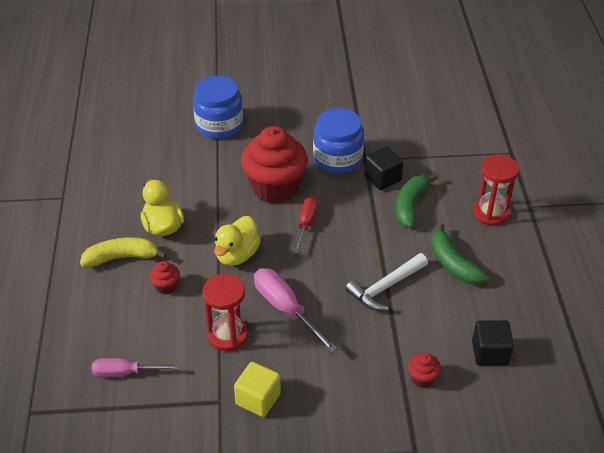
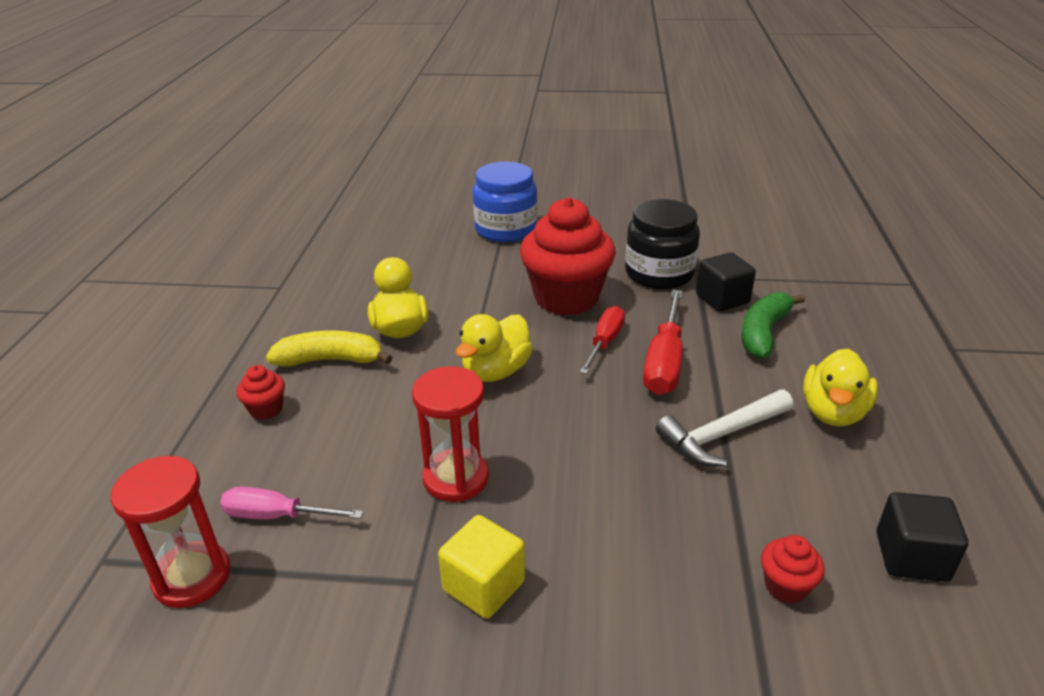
camera: 10 degrees right, 10 degrees down
red cupcake [149,261,180,295] -> red cupcake moved to [236,365,285,420]
pink screwdriver [254,268,338,353] -> none
blue jar [313,108,364,174] -> black jar [625,199,700,289]
green banana [431,223,488,284] -> yellow duck [803,348,878,427]
red hourglass [473,154,519,226] -> red hourglass moved to [111,456,231,608]
none -> red screwdriver [643,290,683,395]

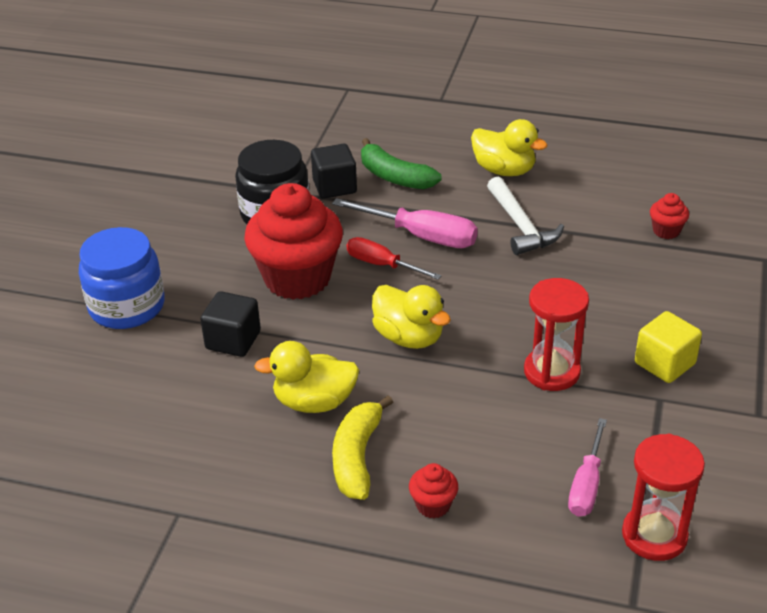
camera: 80 degrees left, 5 degrees up
red screwdriver [643,290,683,395] -> pink screwdriver [332,198,478,248]
black cube [877,492,968,582] -> black cube moved to [200,291,261,357]

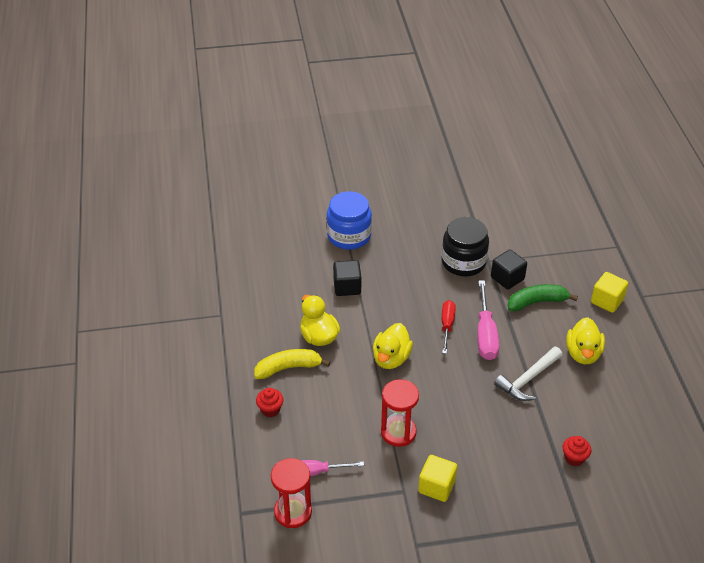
camera: 65 degrees right, 5 degrees up
red cupcake [244,183,343,300] -> none
green banana [361,138,441,189] -> green banana turned 60 degrees clockwise [508,284,578,311]
none -> yellow cube [591,272,628,313]

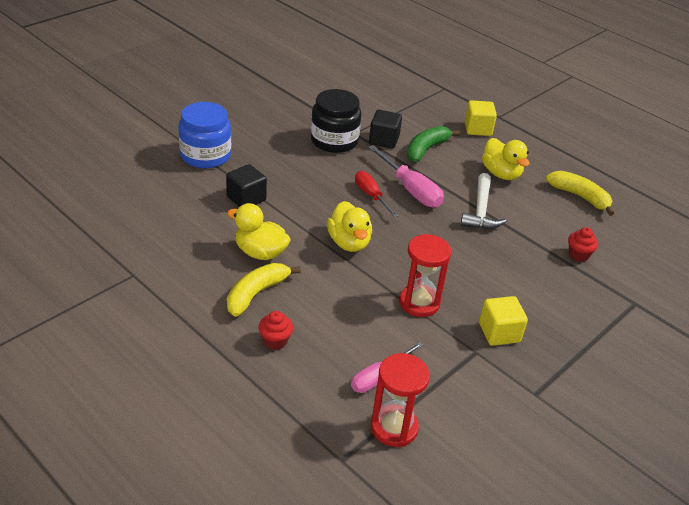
camera: 40 degrees left, 5 degrees down
none -> yellow banana [546,171,614,216]

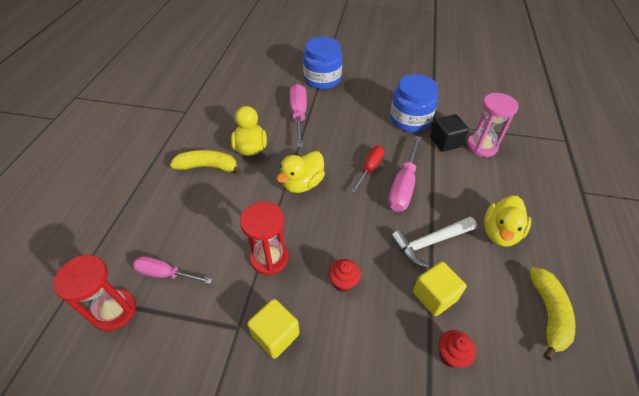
camera: 60 degrees right, 10 degrees up
black cube [226,164,267,207] -> pink screwdriver [289,84,307,147]
red cupcake [258,311,293,350] -> red cupcake moved to [329,259,361,292]
black jar [311,89,361,153] -> blue jar [390,74,438,132]
green banana [407,126,460,162] -> none
yellow cube [465,100,497,136] -> yellow cube moved to [413,261,466,316]
none -> pink hourglass [467,93,519,157]

